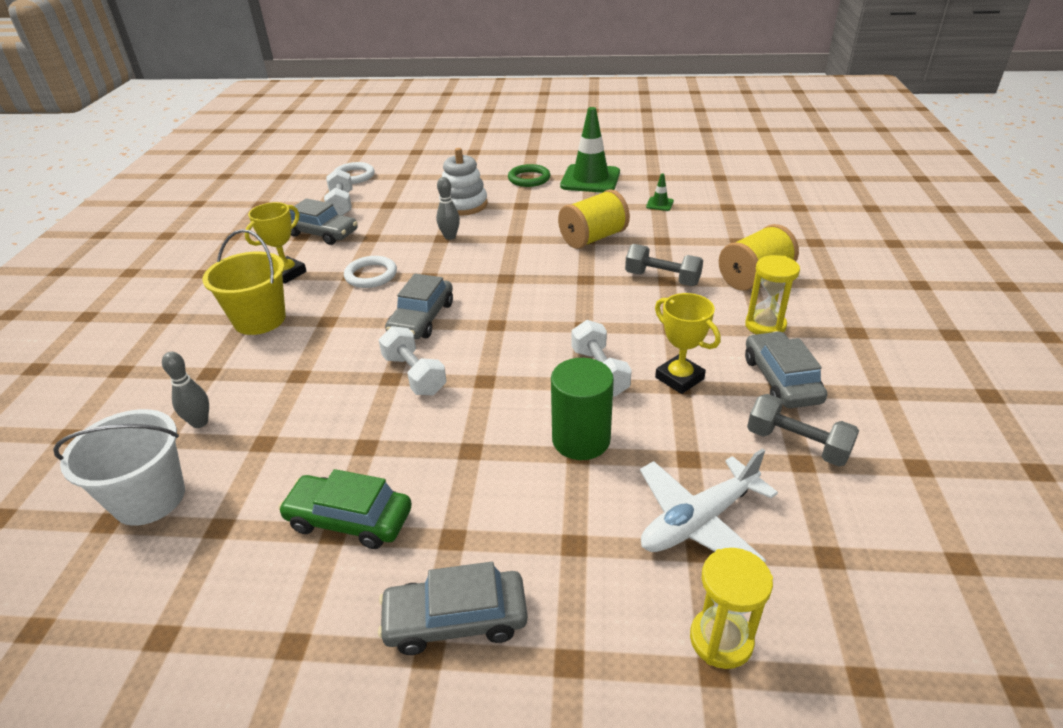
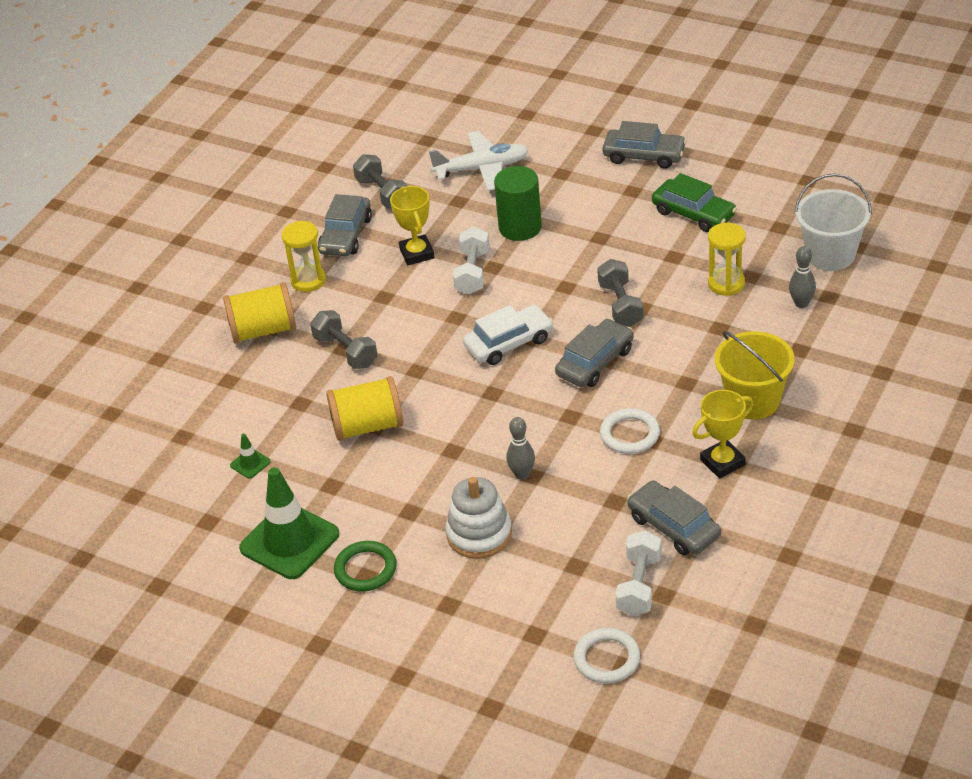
camera: 155 degrees left, 5 degrees up
white dumbbell [379,326,447,395] -> grey dumbbell [597,259,644,327]
yellow hourglass [690,548,773,669] -> yellow hourglass moved to [708,223,746,296]
none -> white car [463,305,553,365]

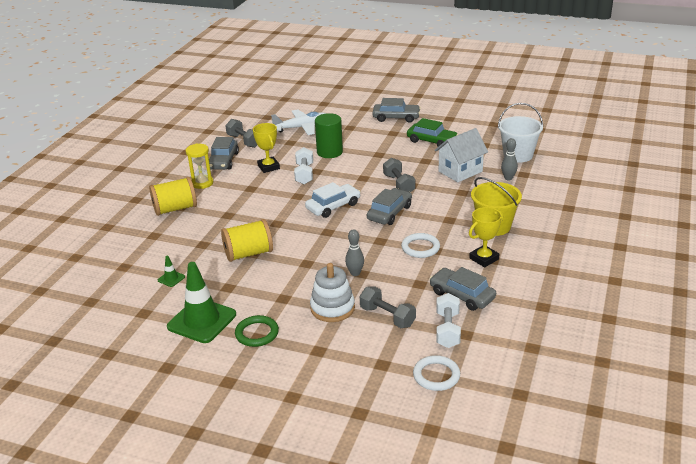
camera: 10 degrees left, 10 degrees down
grey dumbbell [310,310,377,369] -> grey dumbbell moved to [360,286,416,328]
yellow hourglass [708,223,746,296] -> white house [435,128,488,182]

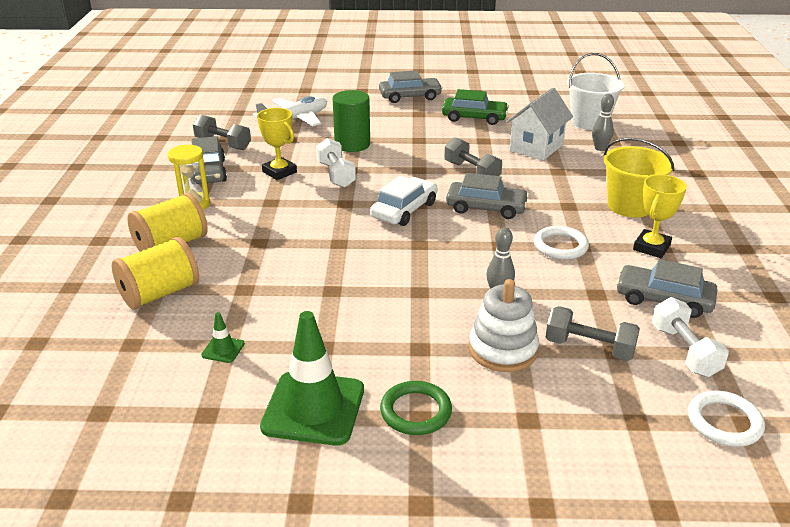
camera: 20 degrees left, 0 degrees up
yellow spool [221,219,273,262] -> yellow spool moved to [112,237,199,309]
grey car [367,188,412,225] -> grey car turned 90 degrees clockwise [446,173,529,219]

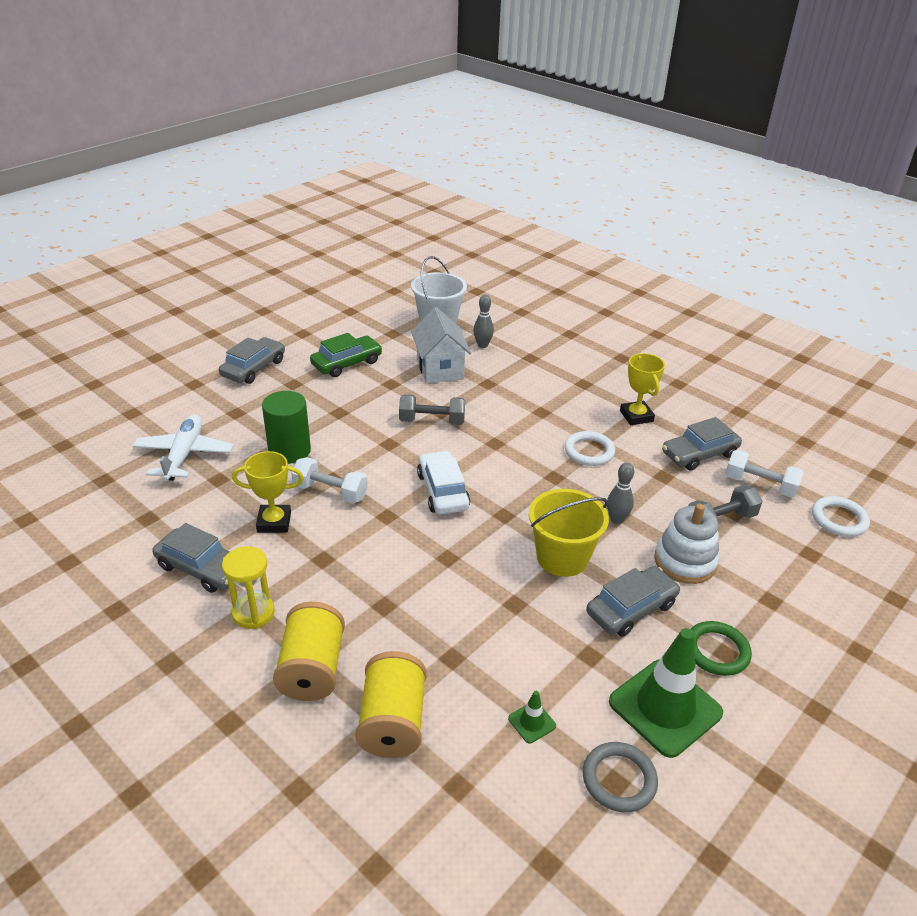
camera: 50 degrees left, 5 degrees up
grey dumbbell [193,114,251,150] -> none
grey car [446,173,529,219] -> grey car moved to [586,566,680,637]
yellow bucket [604,138,674,217] -> yellow bucket moved to [529,489,609,577]
none -> grey ring [583,742,658,812]

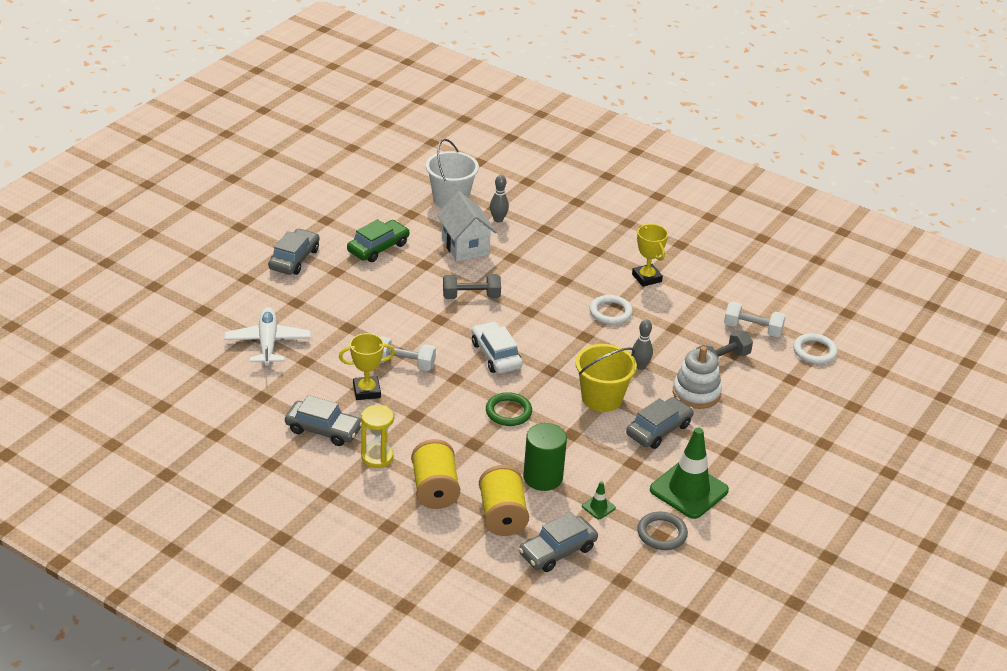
camera: 10 degrees left, 0 degrees up
green cylinder [262,391,311,464] -> green cylinder moved to [523,423,567,491]
grey car [662,417,742,471] -> grey car moved to [519,512,598,572]
green ring [691,621,752,676] -> green ring moved to [486,392,532,426]

